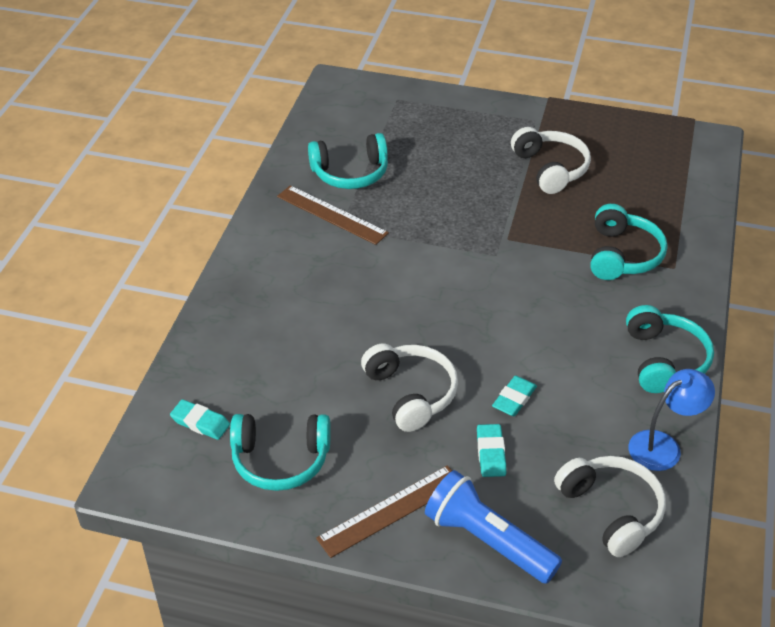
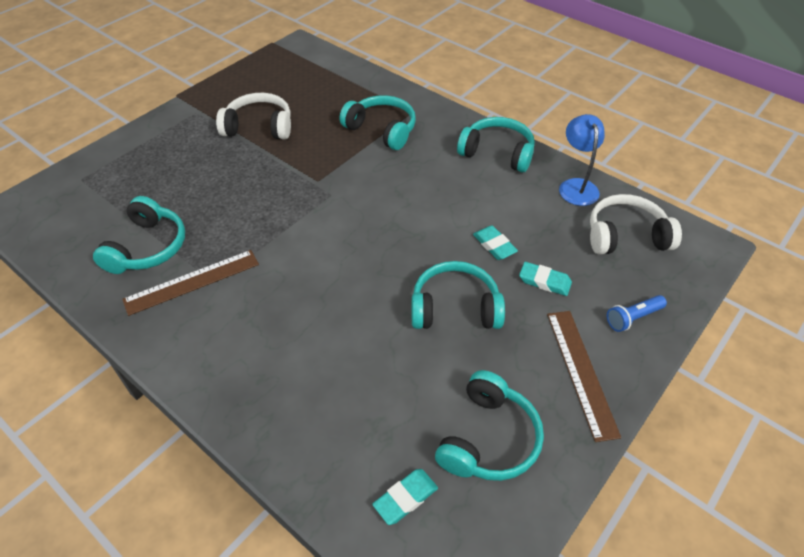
camera: 65 degrees left, 5 degrees up
white headphones [361,343,458,432] -> turquoise headphones [412,261,505,329]
blue flashlight [425,470,562,584] -> blue flashlight [607,295,667,332], size x0.53

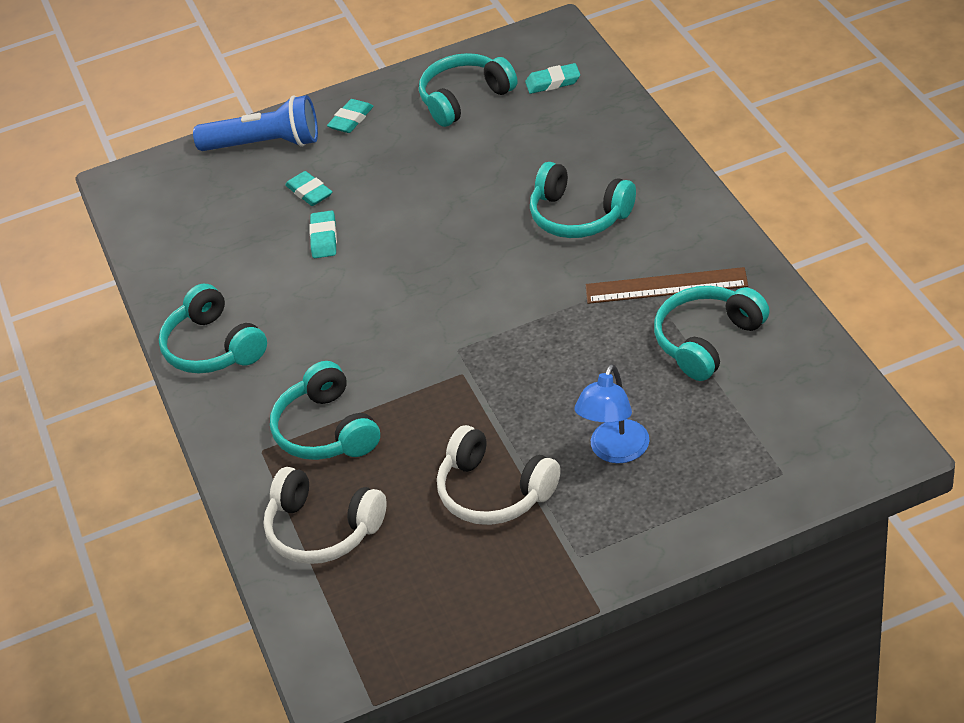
camera: 145 degrees left, 5 degrees down
turquoise headphones [412,261,505,329] -> turquoise headphones moved to [530,162,636,238]
brown ruler [547,311,621,442] -> turquoise eraser [327,99,374,133]
blue lamp [559,114,605,206] -> blue lamp moved to [574,364,649,463]
white headphones [590,194,682,255] -> white headphones moved to [263,467,387,564]
blue flashlight [607,295,667,332] -> blue flashlight [193,95,318,151], size x1.90

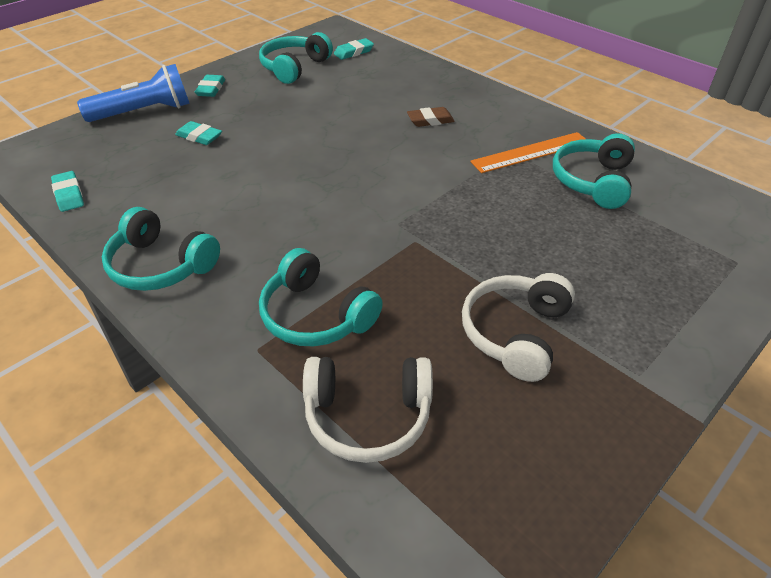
camera: 30 degrees left, 0 degrees up
turquoise eraser [309,210,337,258] -> turquoise eraser moved to [51,171,84,212]
white headphones [437,425,561,525] -> white headphones turned 105 degrees clockwise [462,273,575,382]
turquoise headphones [530,162,636,238] -> brown eraser [407,107,455,127]
blue lamp [574,364,649,463] -> none
brown ruler [586,267,748,304] -> orange ruler [470,132,586,173]

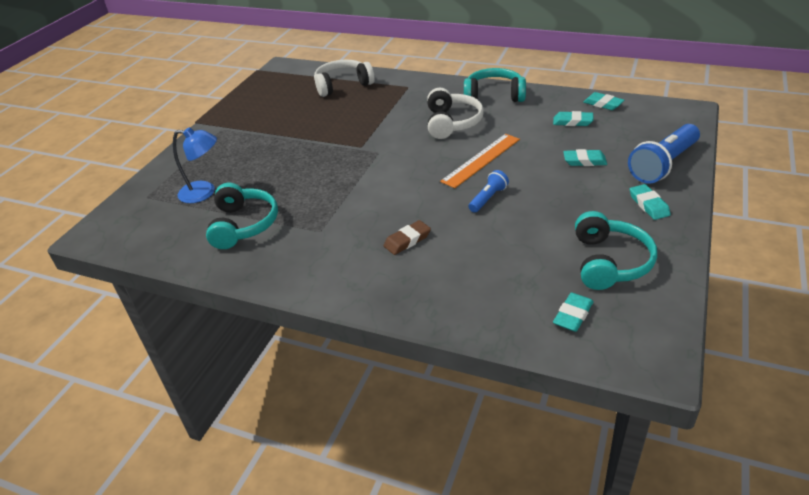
camera: 160 degrees right, 5 degrees down
turquoise headphones [259,248,383,347] -> none
white headphones [462,273,575,382] -> white headphones moved to [427,88,484,139]
orange ruler [470,132,586,173] -> orange ruler moved to [440,134,520,188]
none -> blue lamp [173,127,217,203]
none -> blue flashlight [468,170,509,212]
none -> turquoise eraser [553,111,594,126]

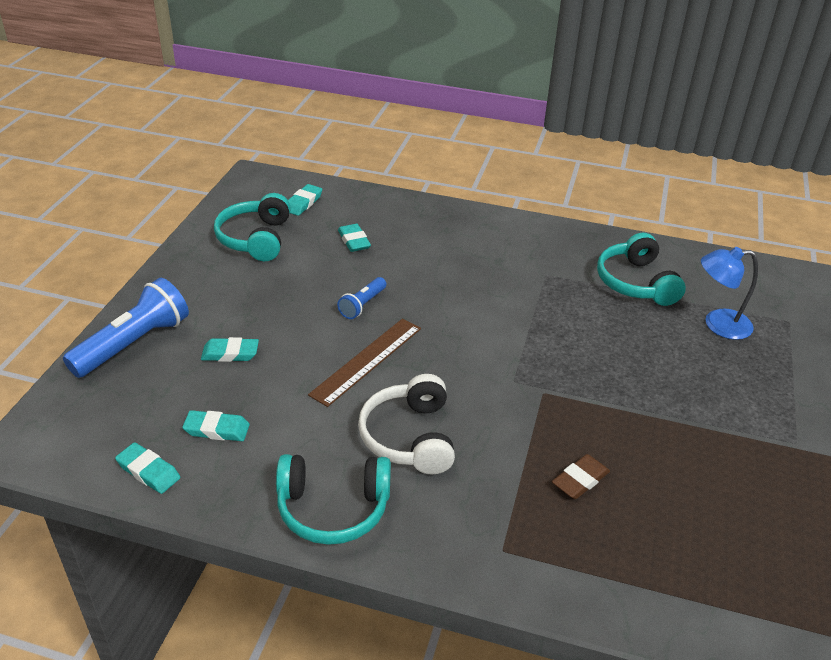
camera: 170 degrees right, 0 degrees up
white headphones [314,59,375,97] -> none
brown eraser [384,220,431,255] -> brown eraser moved to [552,454,610,499]
orange ruler [440,134,520,188] -> brown ruler [308,319,421,407]
turquoise eraser [630,184,671,220] -> turquoise eraser moved to [338,224,371,252]

